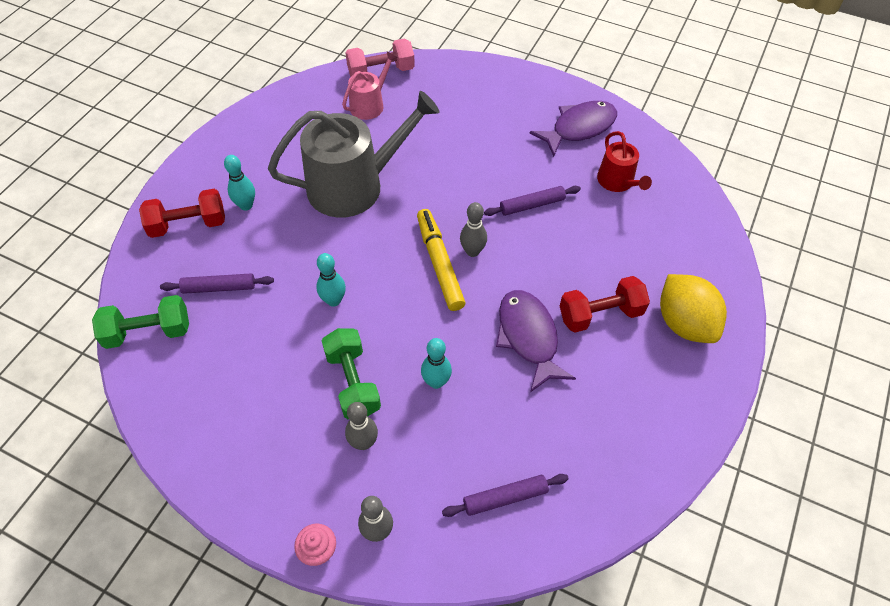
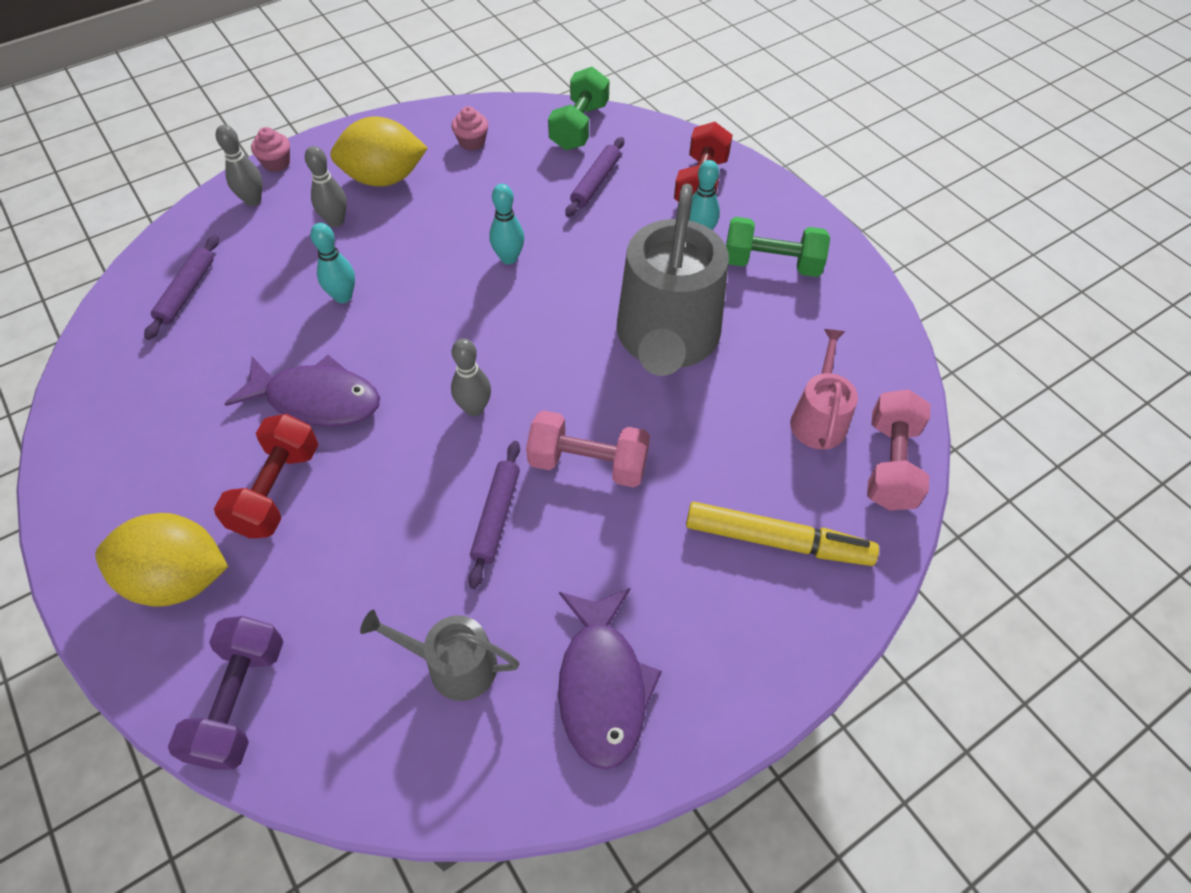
camera: 120 degrees right, 0 degrees up
green dumbbell [322,328,381,419] -> green dumbbell moved to [726,217,830,277]
pink watering can [342,51,398,120] -> pink watering can turned 150 degrees counterclockwise [790,329,858,450]
yellow marker [417,209,466,311] -> yellow marker moved to [686,502,879,566]
red watering can [597,131,652,192] -> grey watering can [360,610,520,701]
none -> purple dumbbell [168,616,283,770]
none -> yellow lemon [330,117,428,187]
none -> pink cupcake [451,106,488,150]
none -> pink dumbbell [526,410,650,487]

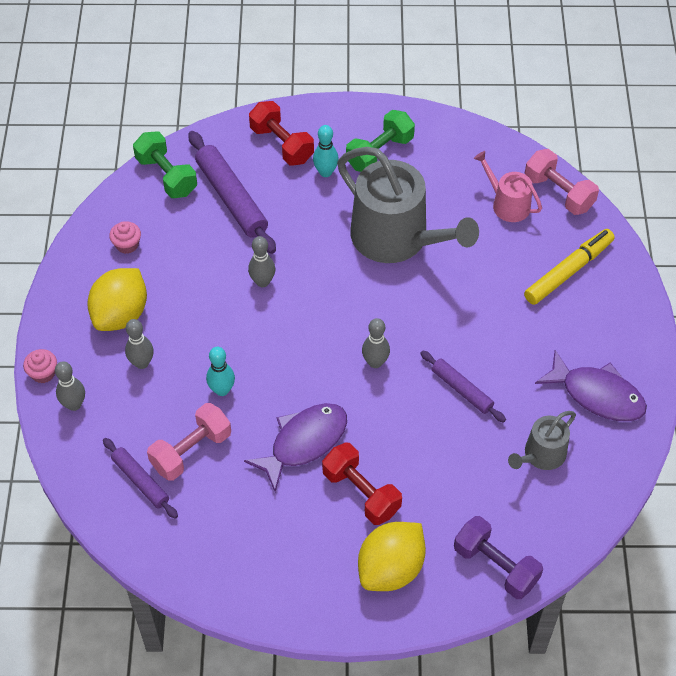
camera: 55 degrees left, 0 degrees up
turquoise bowling pin [489,184,524,264] -> grey bowling pin [248,236,275,287]
pink dumbbell [526,410,650,487] -> pink dumbbell moved to [147,403,231,481]
purple rolling pin [565,137,624,217] -> purple rolling pin [188,131,276,254], size x1.70

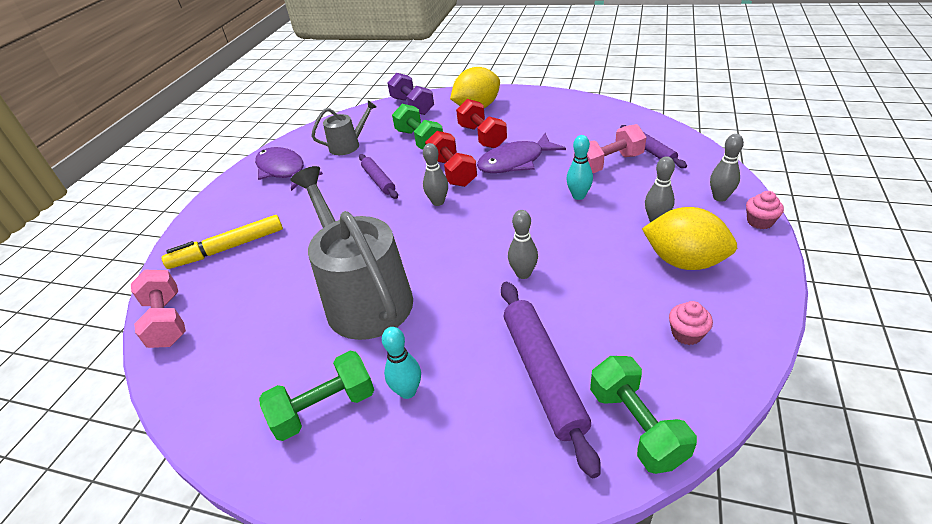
camera: 160 degrees left, 15 degrees down
yellow lemon [87,268,147,331] -> yellow lemon turned 75 degrees clockwise [642,207,737,270]
red dumbbell [249,101,314,166] -> red dumbbell moved to [425,131,477,187]
pink watering can [474,151,542,222] -> none
none -> green dumbbell [392,104,443,149]

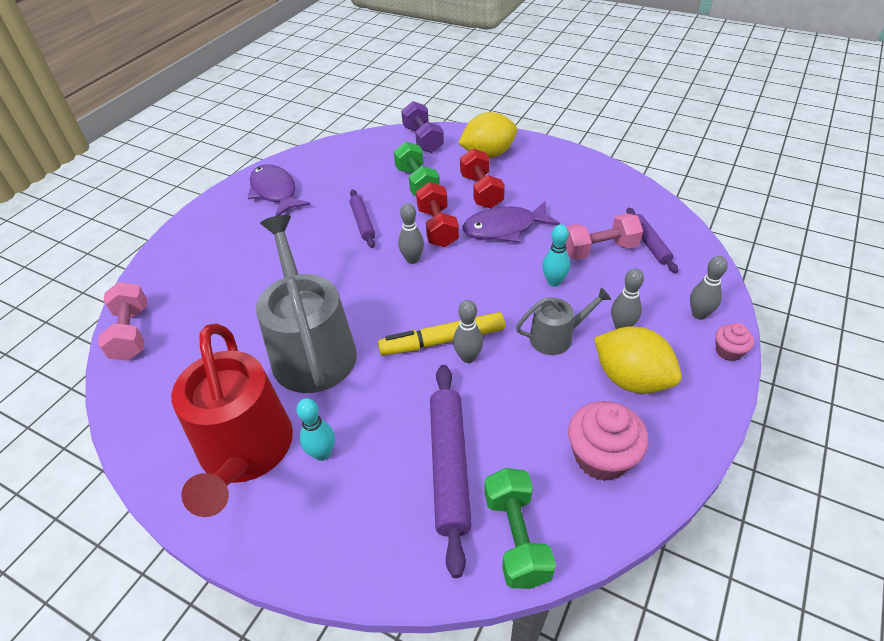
camera: 10 degrees right, 5 degrees up
yellow marker [161,215,283,269] -> yellow marker moved to [378,312,505,356]
green dumbbell [259,351,374,441] -> red watering can [171,324,293,517]
grey watering can [311,100,377,155] -> grey watering can moved to [516,287,611,355]
pink cupcake [669,301,713,345] -> pink cupcake [568,401,649,481], size x1.86

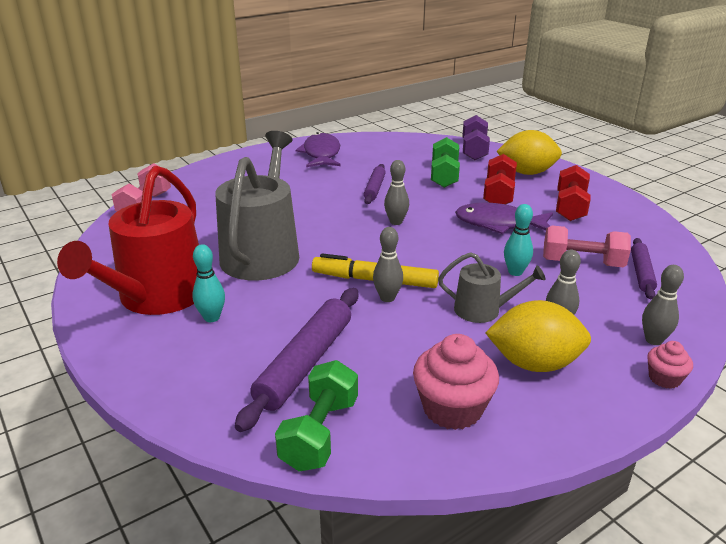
camera: 25 degrees right, 15 degrees down
red dumbbell [416,182,459,247] -> red dumbbell moved to [556,165,591,221]
yellow lemon [594,327,682,394] -> yellow lemon turned 60 degrees counterclockwise [485,300,591,372]

